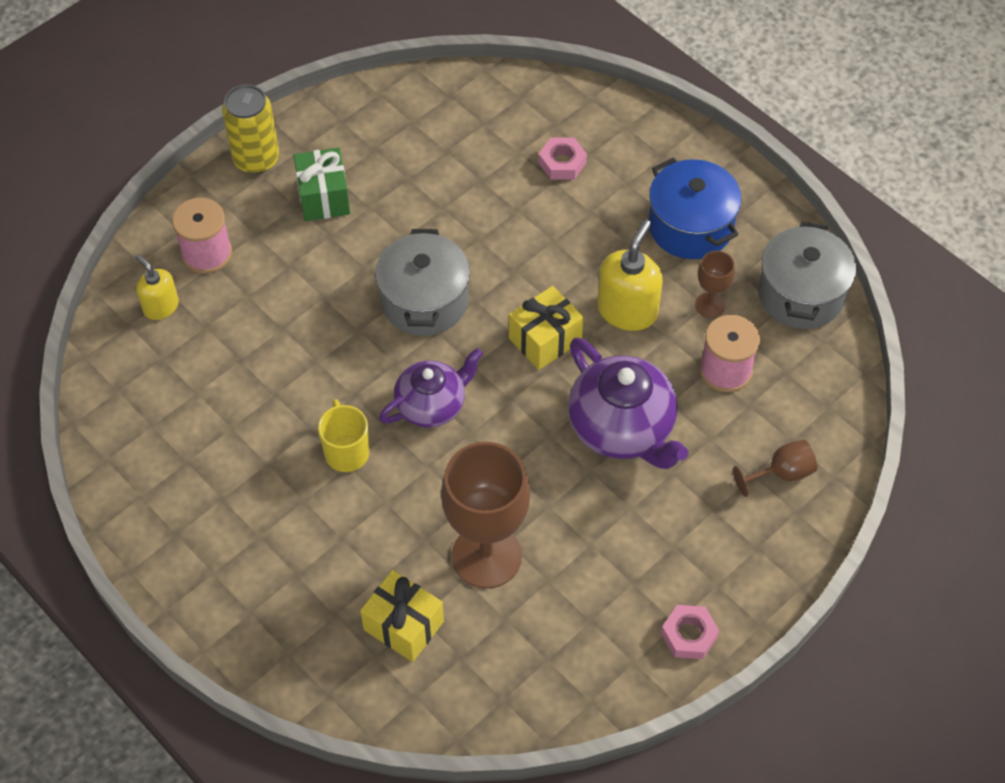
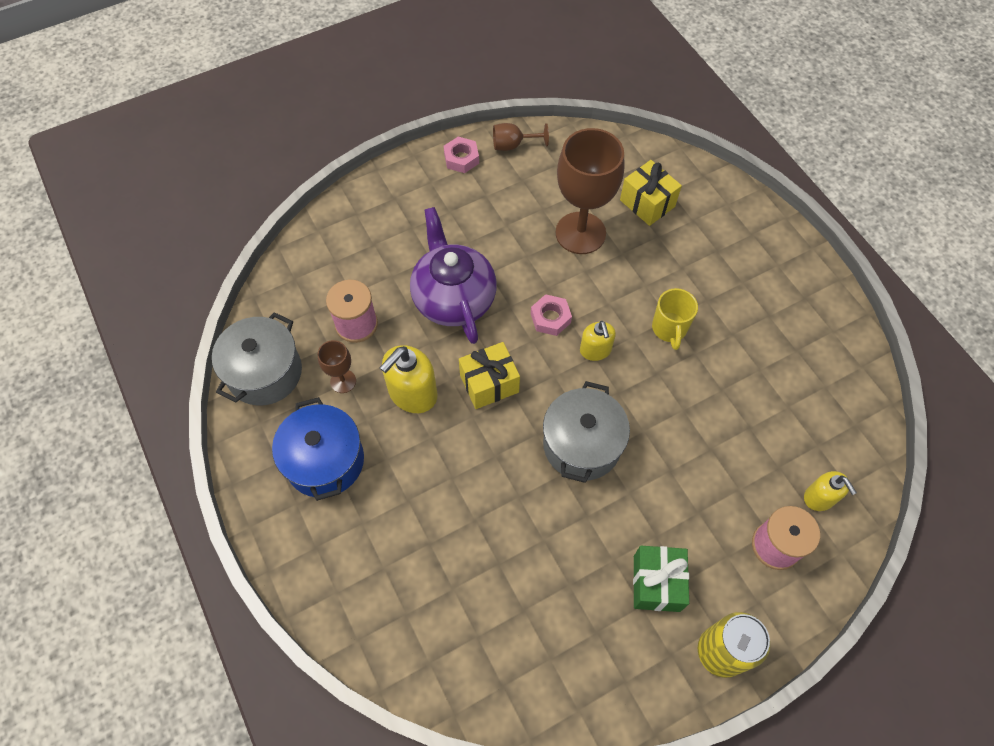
camera: 165 degrees left, 5 degrees up
purple teapot [379,348,483,427] -> yellow soap dispenser [580,321,616,361]
pink nut [539,137,587,180] -> pink nut moved to [531,294,572,336]
brown goblet [733,440,817,497] -> brown goblet moved to [493,123,549,151]

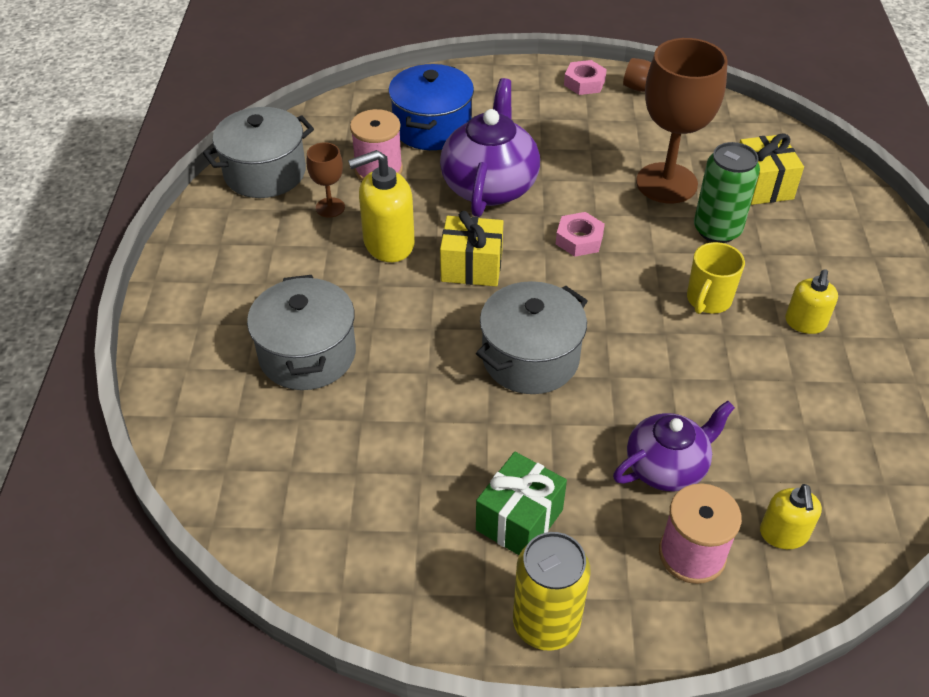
camera: 30 degrees right, 15 degrees down
blue pot [272,397,364,501] -> blue pot moved to [389,64,474,150]
yellow soap dispenser [580,321,616,361] -> yellow soap dispenser moved to [785,269,838,334]
none -> grey pot [247,275,356,390]
none -> purple teapot [613,401,735,491]
none -> green can [694,142,760,243]

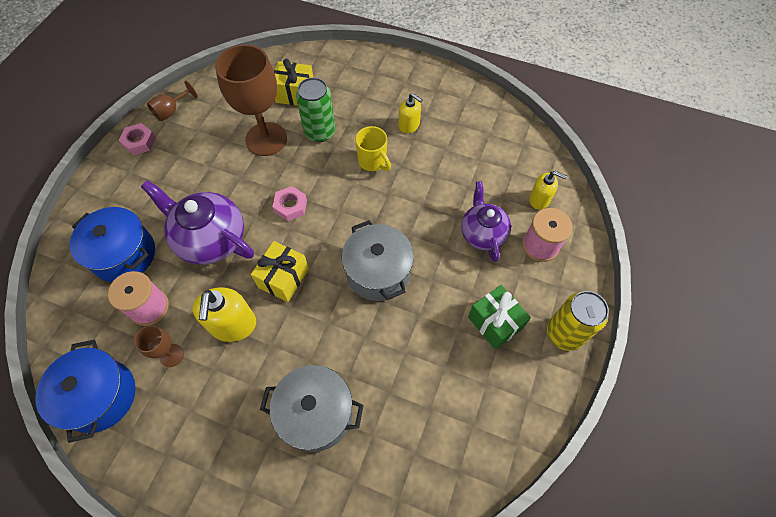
camera: 70 degrees left, 15 degrees up
grey pot [203,107,314,198] -> blue pot [35,339,135,443]

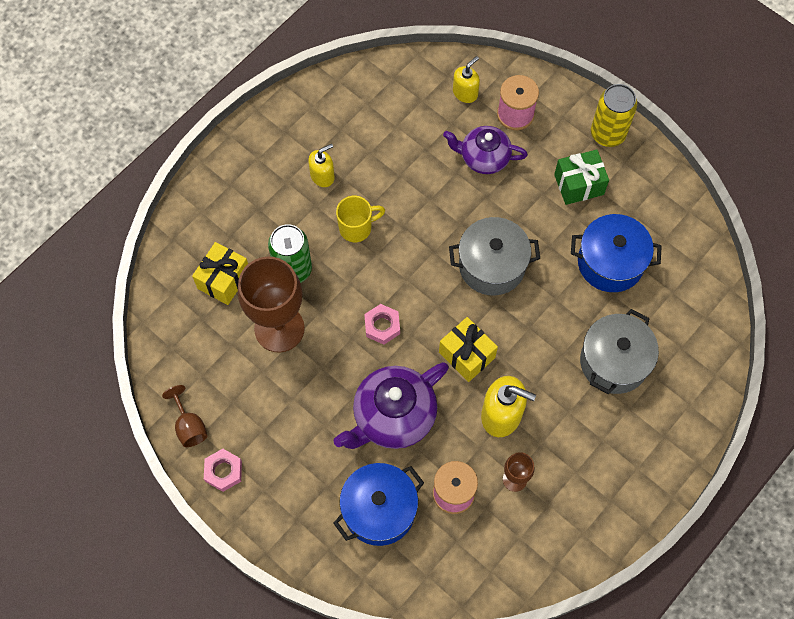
camera: 70 degrees left, 5 degrees up
blue pot [35,339,135,443] -> blue pot moved to [571,214,662,292]

